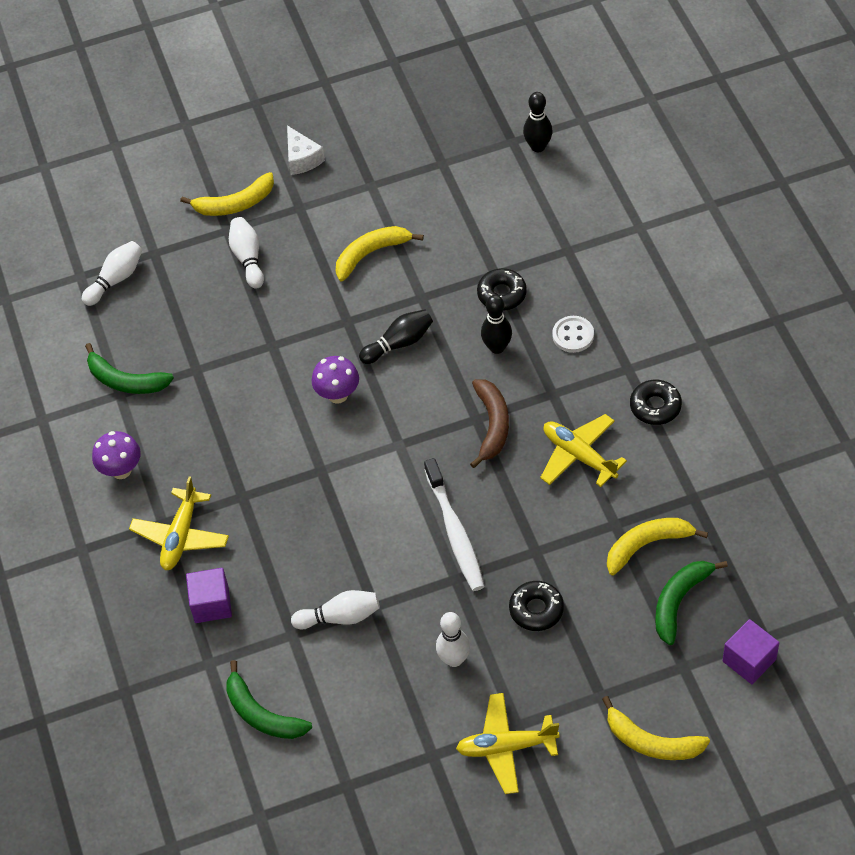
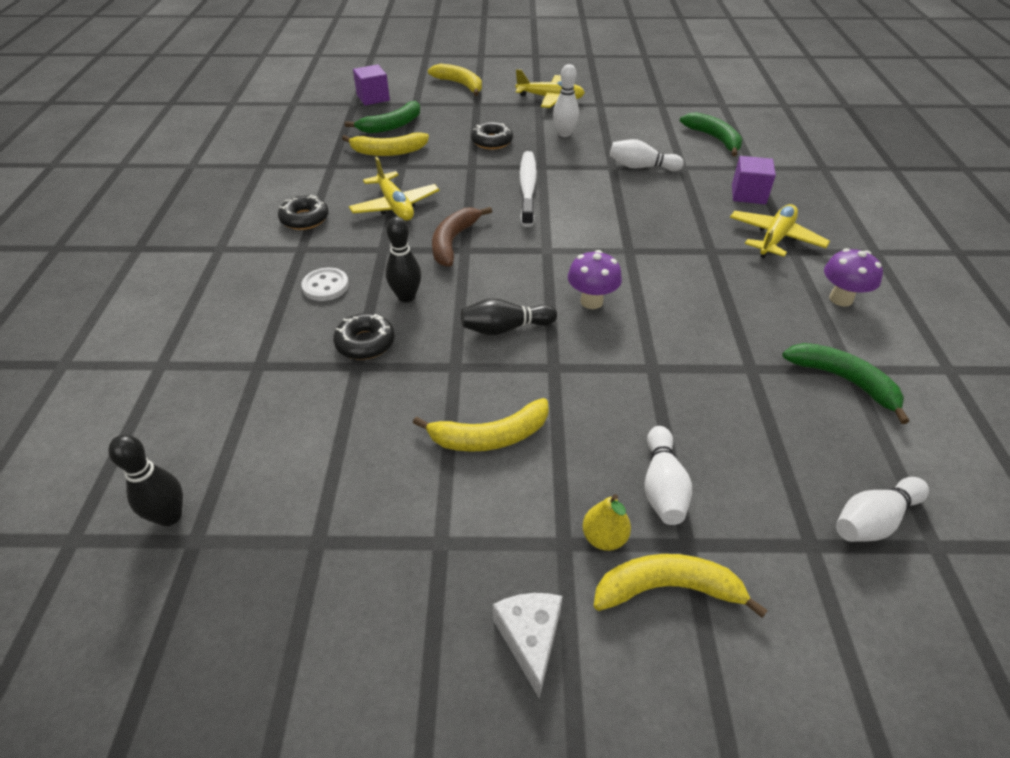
camera: 165 degrees left, 10 degrees down
none -> yellow pear [582,494,631,551]

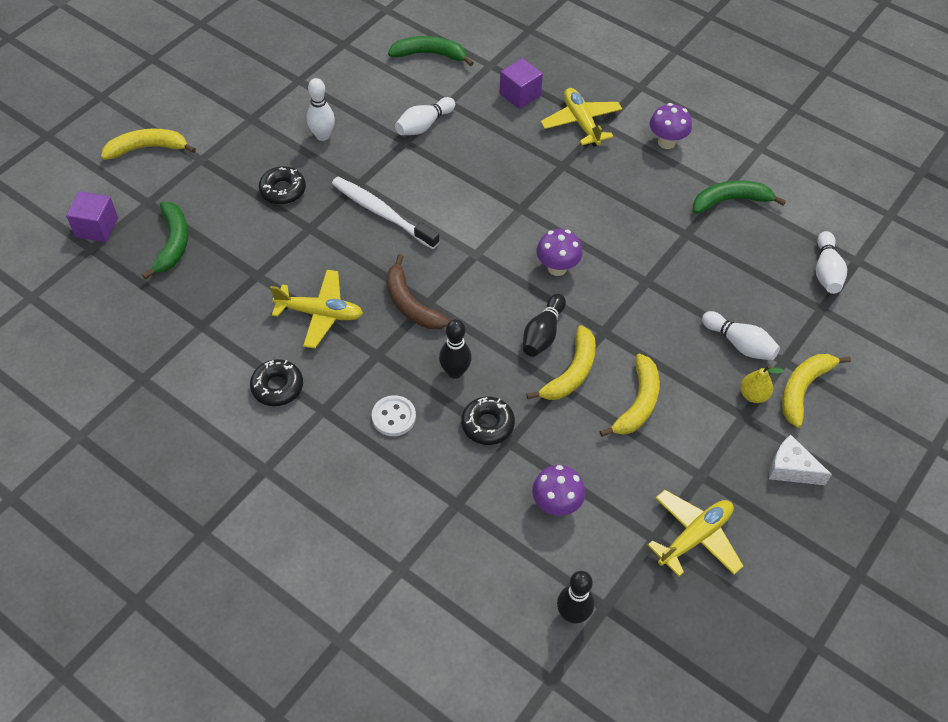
camera: 55 degrees left, 10 degrees up
yellow banana [342,132,429,156] -> yellow banana moved to [526,325,596,400]
yellow plane [515,69,585,108] -> yellow plane moved to [648,490,743,576]
none -> purple mushroom [532,465,585,516]

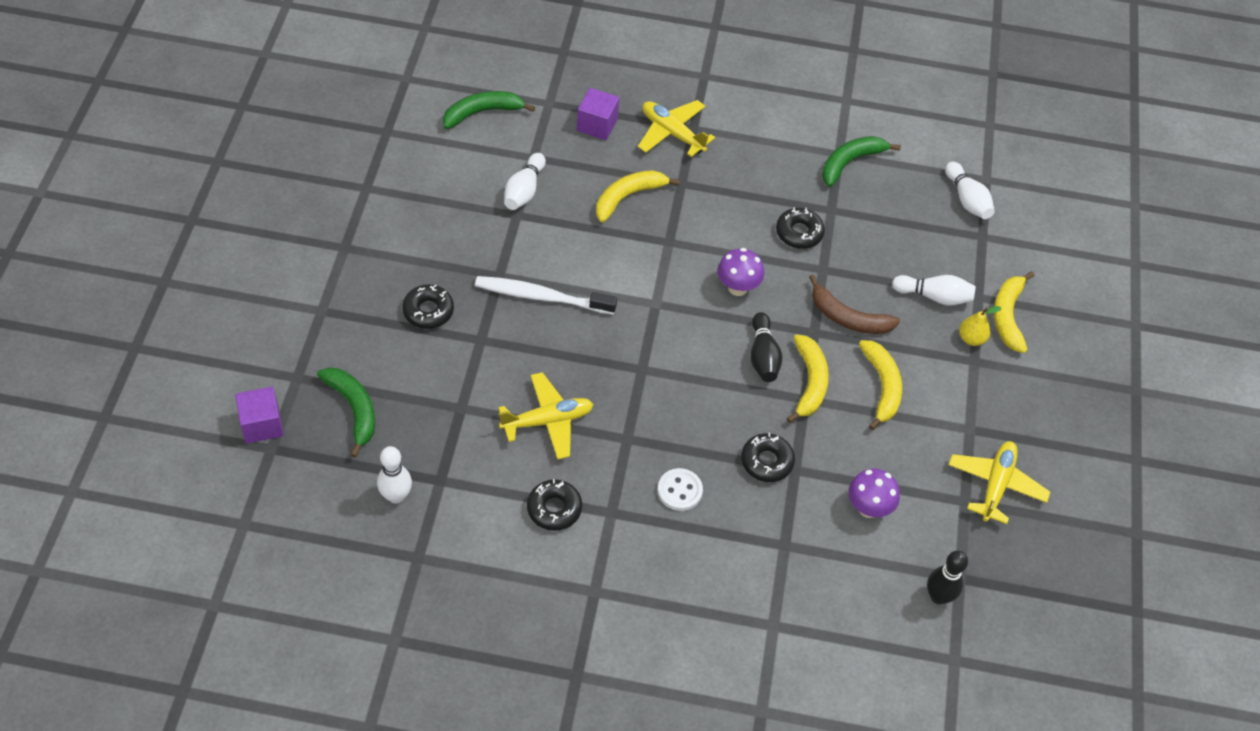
camera: 30 degrees left, 0 degrees up
yellow banana [101,129,196,160] -> yellow banana moved to [596,170,680,223]
white bowling pin [307,78,335,141] -> white bowling pin moved to [377,446,412,504]
brown banana [387,254,450,329] -> brown banana moved to [809,274,900,334]
black bowling pin [439,319,472,379] -> none
purple mushroom [650,103,692,149] -> none
white cheese [769,435,832,485] -> none
none -> black donut [776,207,825,249]

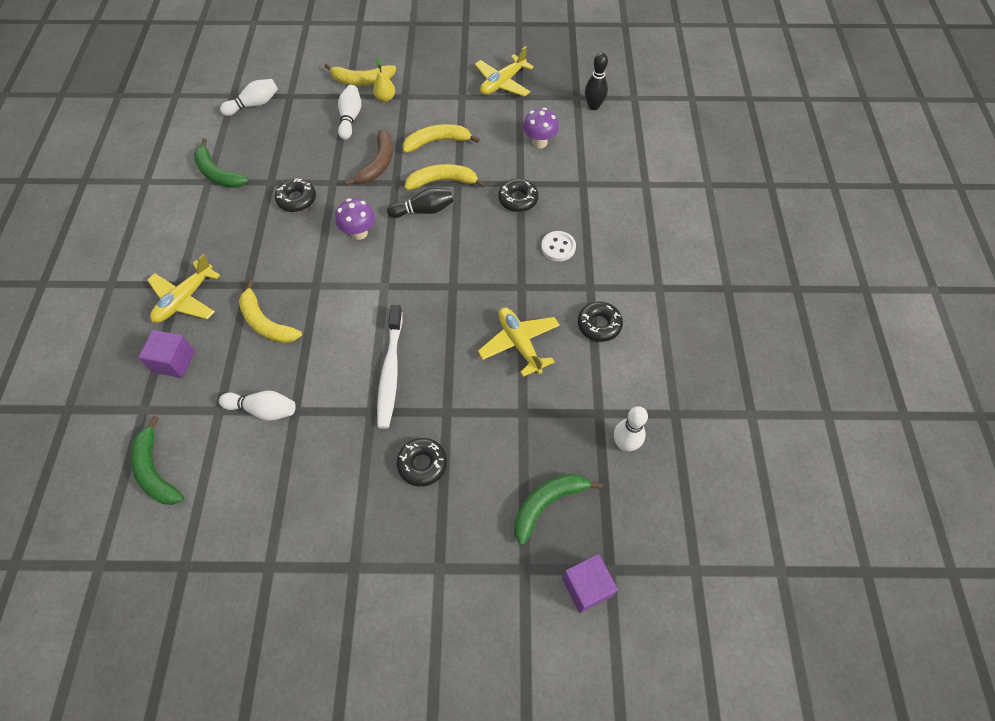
camera: 95 degrees left, 5 degrees up
yellow plane [949,441,1050,524] -> yellow plane turned 60 degrees counterclockwise [475,46,534,97]

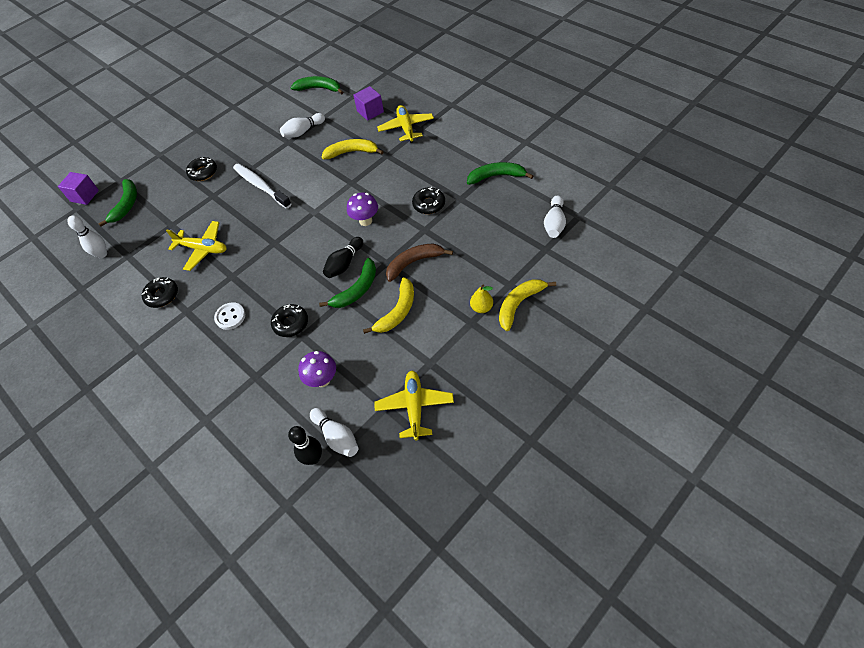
camera: 140 degrees right, 5 degrees down
white bowling pin [338,85,361,140] -> white bowling pin moved to [310,408,358,457]
brown banana [344,130,393,186] -> brown banana turned 90 degrees clockwise [386,244,453,282]
yellow banana [404,164,486,190] -> green banana [319,258,376,308]

